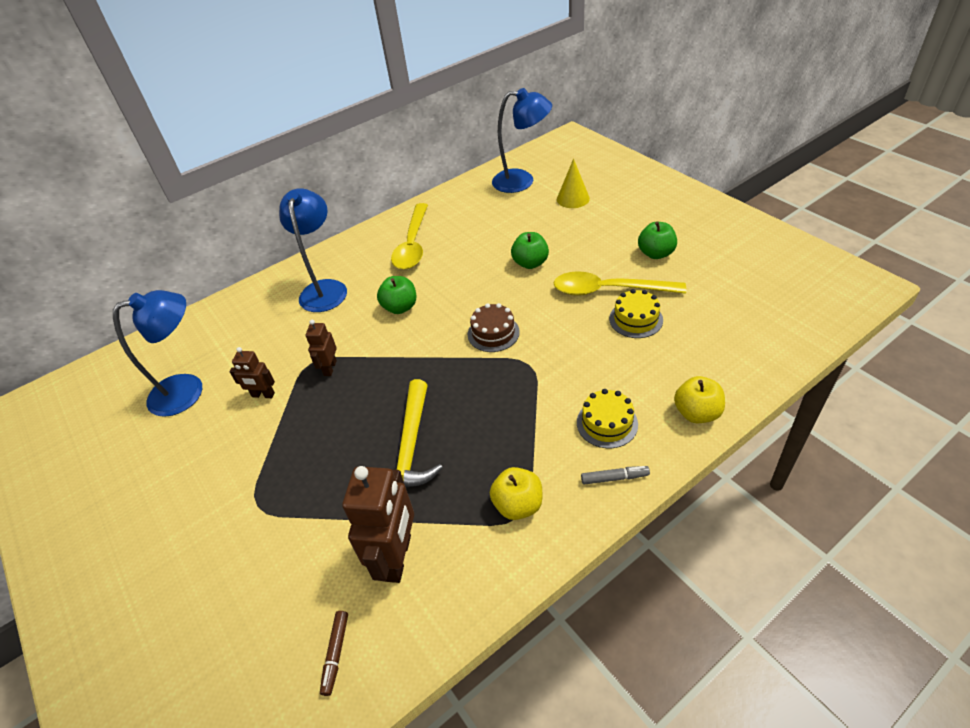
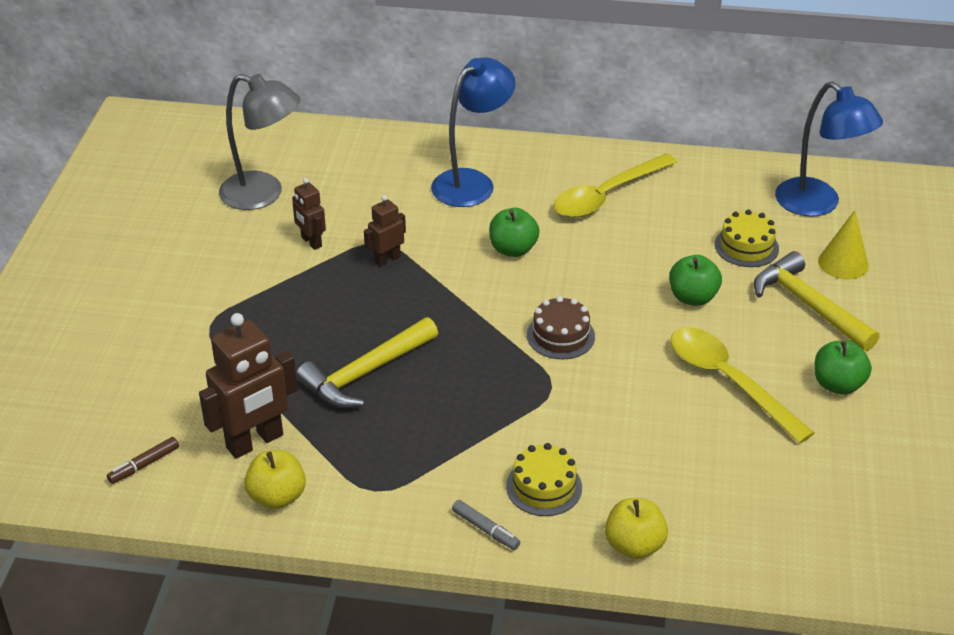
camera: 40 degrees right, 5 degrees down
blue lamp [113,290,202,417] -> grey lamp [219,74,300,210]
yellow apple [490,467,542,520] -> yellow apple moved to [244,450,306,509]
yellow cake [609,289,663,338] -> yellow cake moved to [715,210,779,267]
none -> yellow hammer [754,251,879,351]

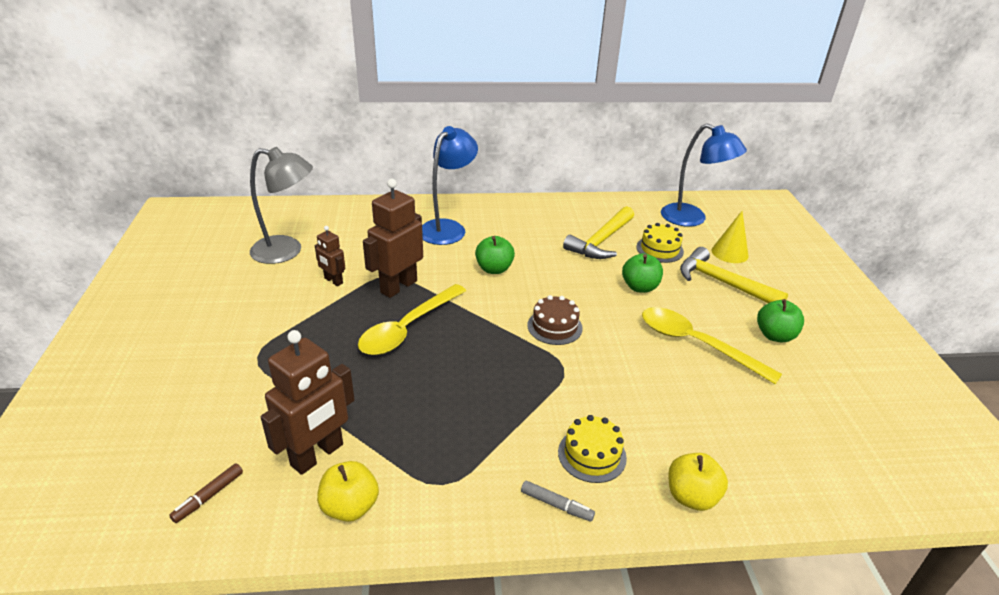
camera: 15 degrees left, 5 degrees down
yellow hammer [296,317,438,408] -> yellow hammer moved to [563,206,634,259]
brown robot [364,195,406,267] -> brown robot [363,179,423,298], size x1.86
yellow spoon [554,153,677,218] -> yellow spoon moved to [358,284,466,355]

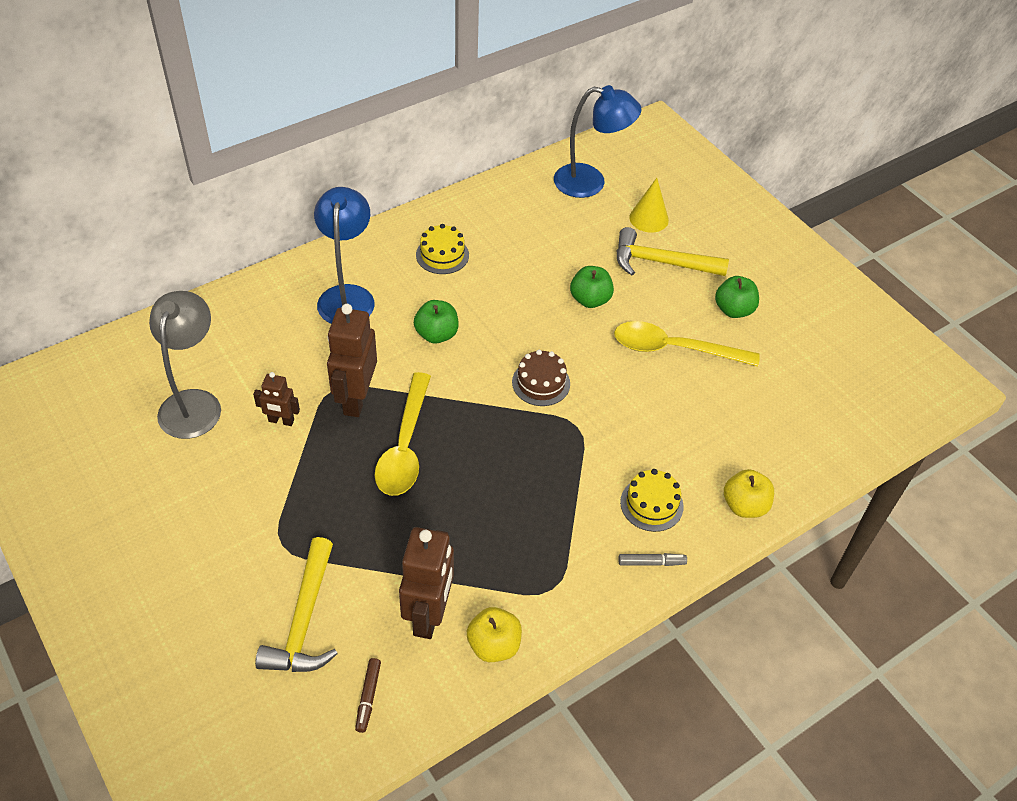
camera: 30 degrees left, 15 degrees up
grey lamp [250,147,313,264] -> grey lamp turned 60 degrees counterclockwise [149,291,221,439]
yellow hammer [563,206,634,259] -> yellow hammer moved to [255,537,338,672]
yellow cake [636,223,684,263] -> yellow cake moved to [416,224,469,274]

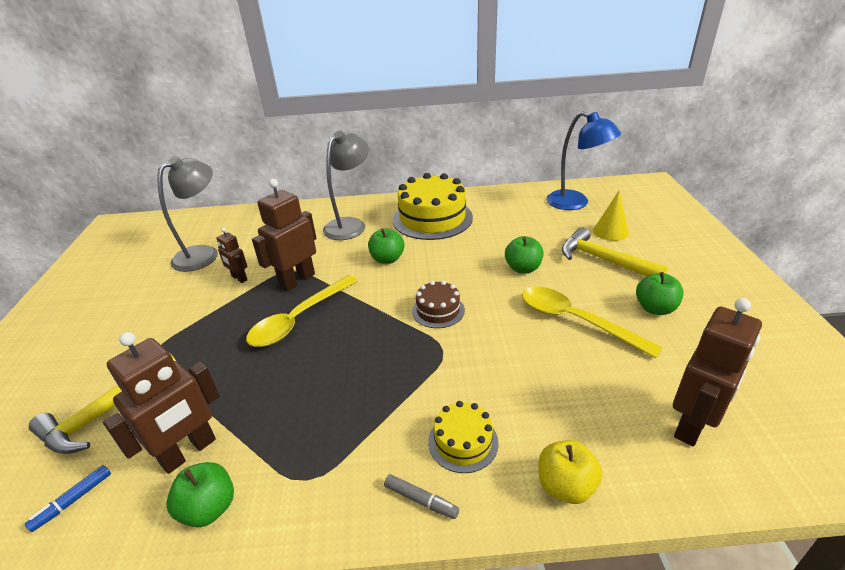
camera: 35 degrees right, 15 degrees down
blue lamp [314,187,375,324] -> grey lamp [323,130,369,240]
brown marker [355,658,381,733] -> blue marker [25,465,111,532]
yellow cake [416,224,469,274] -> yellow cake [393,173,473,240], size x1.97
yellow apple [467,607,522,662] -> green apple [167,462,234,527]
none -> brown robot [673,298,762,446]

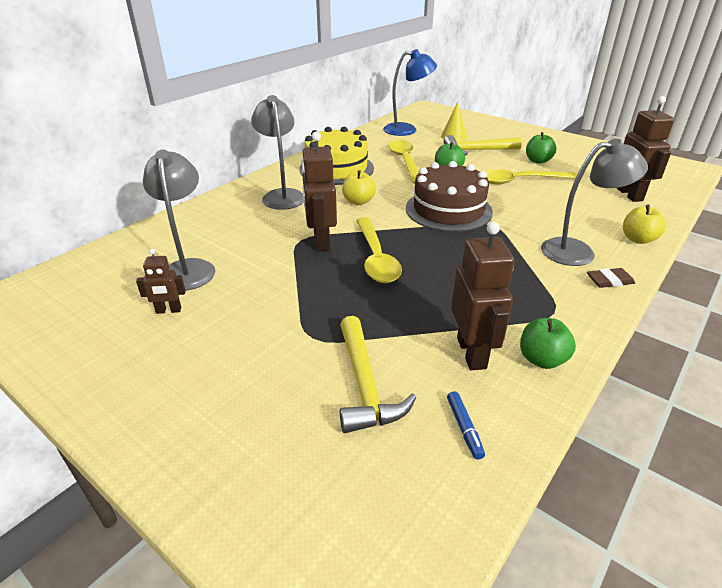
camera: 50 degrees left, 0 degrees up
brown robot [216,228,247,283] -> brown robot moved to [136,249,186,314]
green apple [368,228,404,264] -> yellow apple [342,170,376,205]
grey marker [384,474,459,519] -> brown eraser [587,268,635,288]
brown cake [412,281,465,328] -> brown cake [406,161,493,232], size x1.97
yellow cake [428,401,499,473] -> grey lamp [541,139,648,266]
none -> yellow spoon [388,140,419,184]

